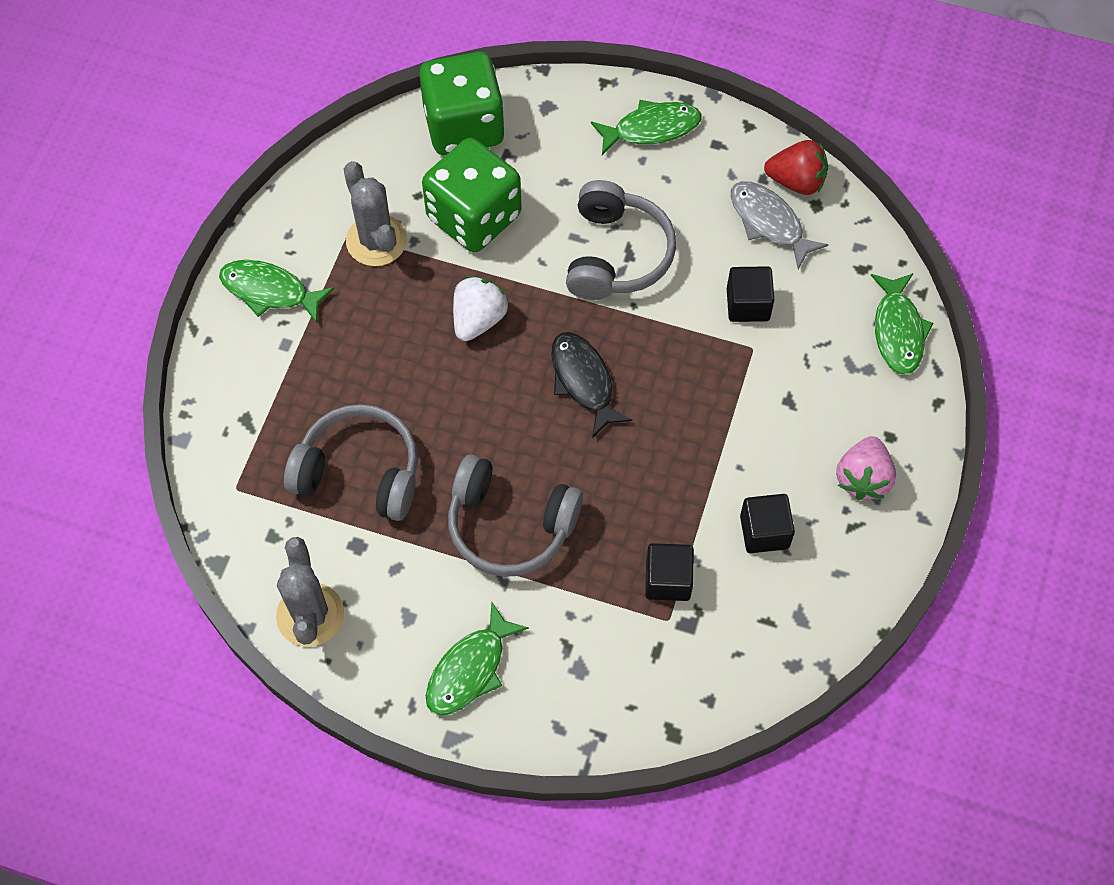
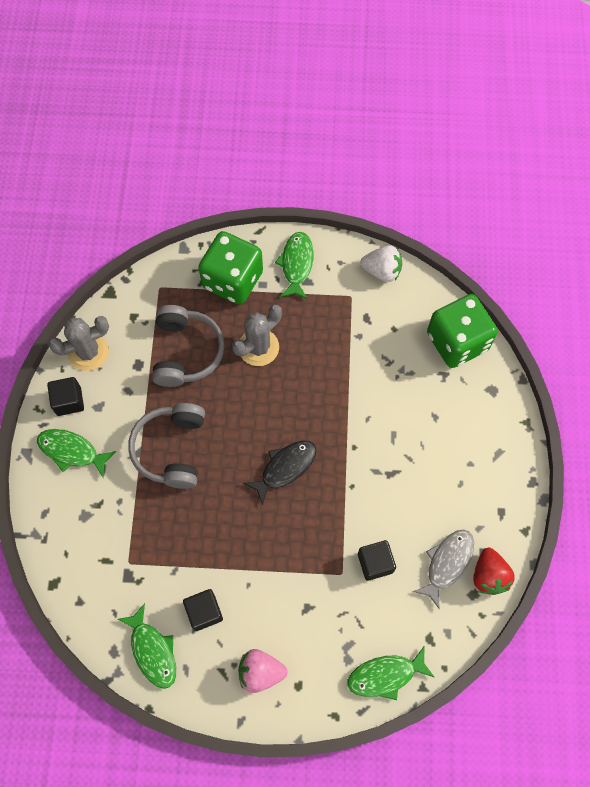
camera: 75 degrees right, 5 degrees up
grey cactus [344,161,407,266] -> grey cactus moved to [232,304,282,366]
green dice [422,138,522,252] -> green dice moved to [198,231,263,305]
white strawberry [453,276,508,341] -> white strawberry moved to [360,245,402,282]
grey headphones [566,180,676,300] -> none
green fish [591,100,701,155] -> green fish moved to [117,603,176,689]
black cube [645,543,694,601] -> black cube moved to [47,377,84,416]

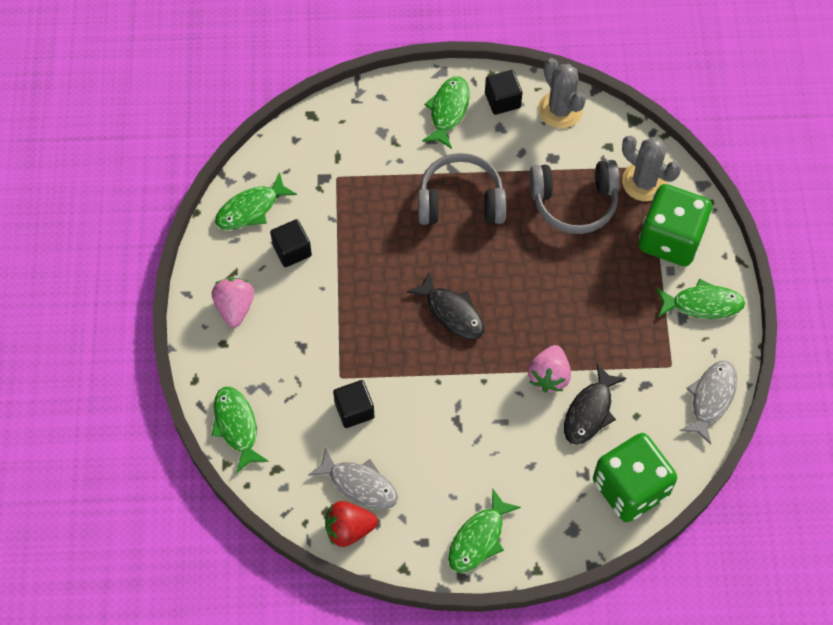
camera: 85 degrees right, 5 degrees down
grey cactus [232,304,282,366] -> grey cactus moved to [622,136,681,201]
white strawberry [360,245,402,282] -> grey fish [680,361,737,444]
none -> green fish [448,488,521,573]
none -> pink strawberry [528,345,571,392]
none -> black fish [564,364,626,445]

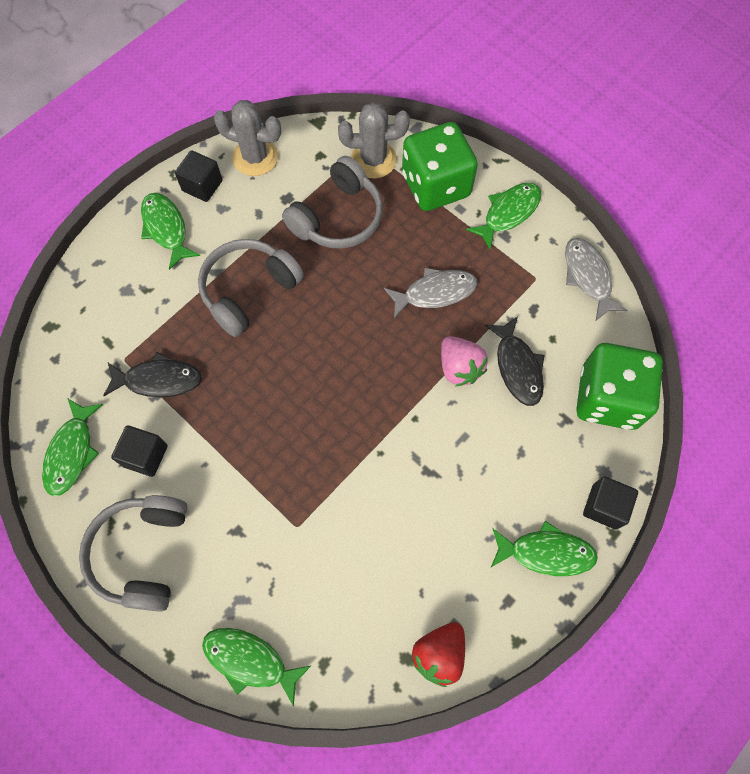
camera: 45 degrees left, 5 degrees up
pink strawberry [212,277,254,327] -> grey headphones [79,495,188,612]
grey fish [308,447,398,509] -> grey fish moved to [384,268,477,318]
black cube [333,380,375,428] -> black cube moved to [583,476,638,530]
black fish [407,271,484,339] -> black fish moved to [103,352,202,398]
green fish [448,488,521,573] -> green fish turned 75 degrees counterclockwise [491,521,598,576]

